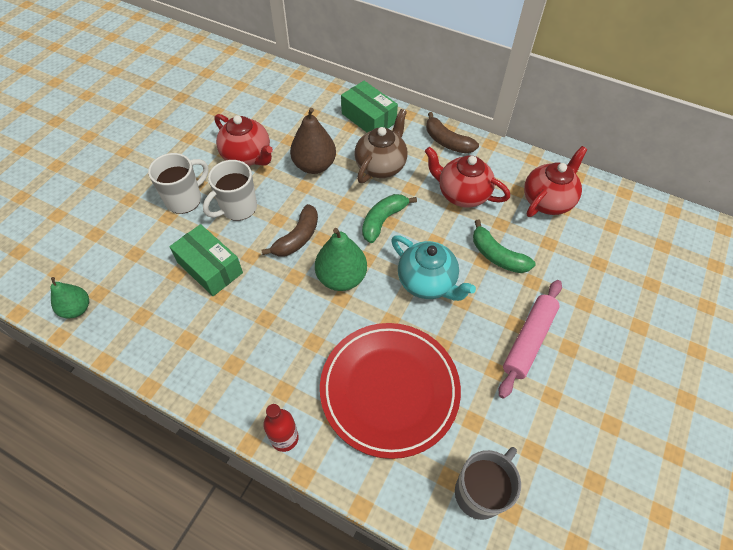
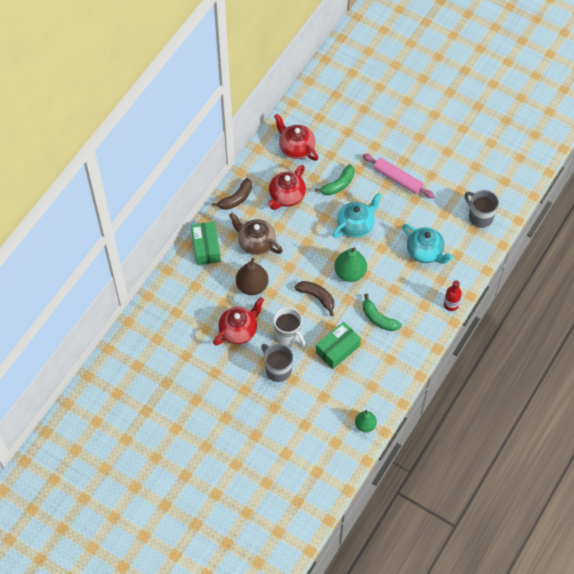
camera: 85 degrees left, 5 degrees up
white mug [148,153,209,214] -> grey mug [261,344,293,382]
red plate [320,323,461,459] -> turquoise teapot [402,224,453,264]
green box [341,81,398,133] -> green box turned 60 degrees counterclockwise [191,222,221,265]
green banana [362,194,417,243] -> green banana moved to [363,294,401,331]

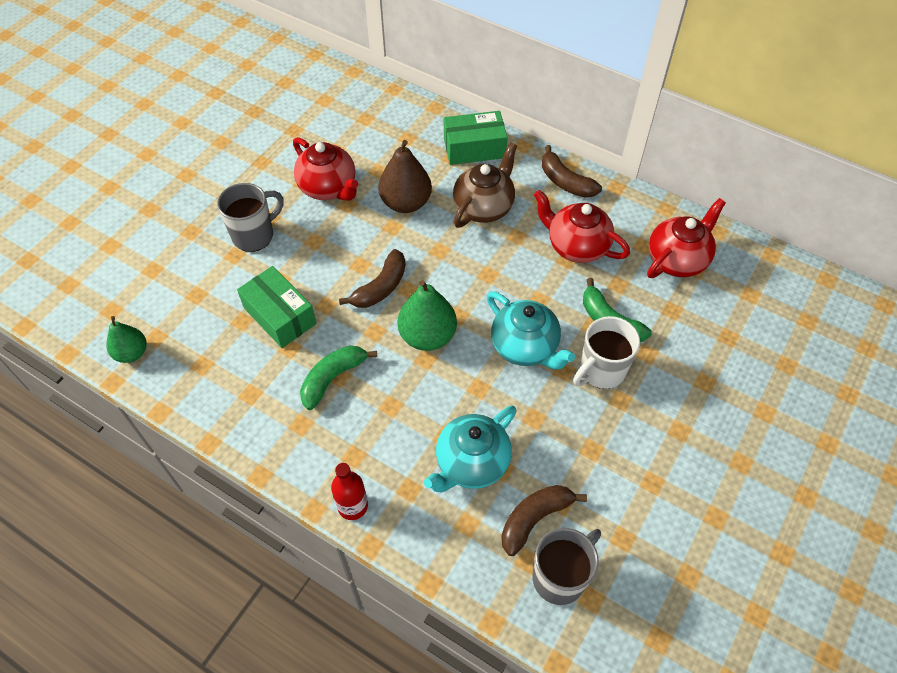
camera: 90 degrees right, 5 degrees down
white mug [273,307,306,346] -> white mug moved to [573,316,640,389]
pink rolling pin [363,154,434,198] -> none
none -> brown banana [501,485,587,556]

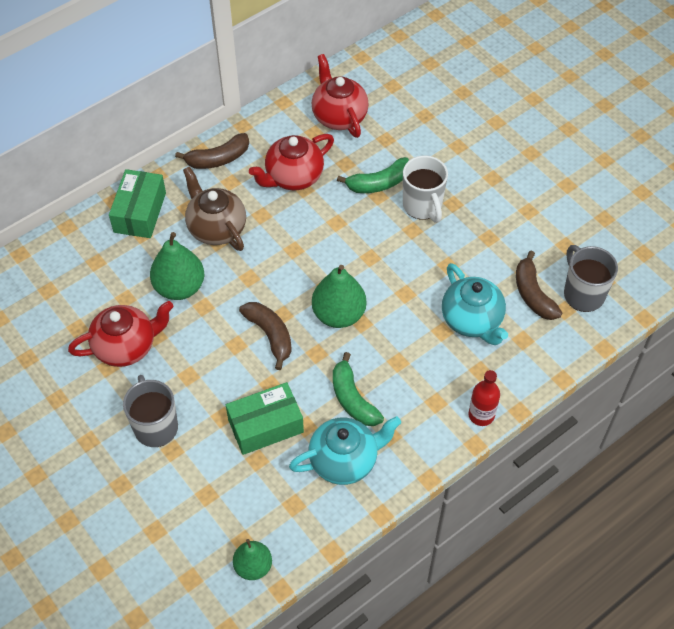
camera: 70 degrees left, 0 degrees up
brown pear [378,140,432,213] -> green pear [150,232,204,300]
turquoise teapot [487,291,575,369] -> turquoise teapot moved to [289,416,401,485]

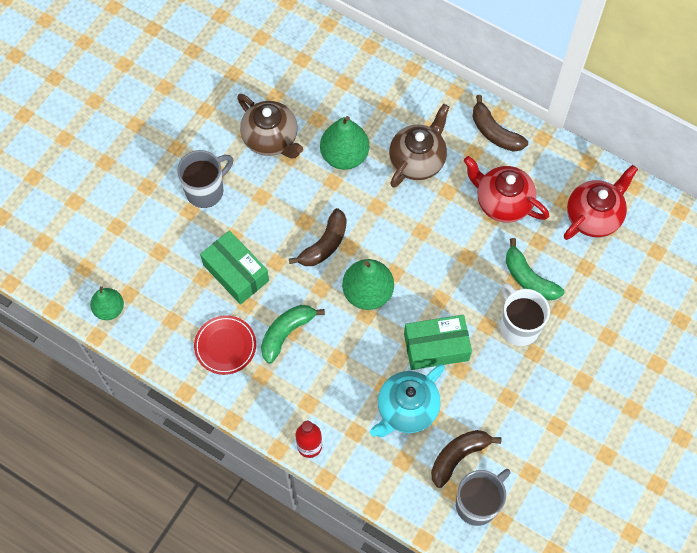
camera: 70 degrees right, 10 degrees up
red teapot [68,301,173,367] -> brown teapot [237,94,303,158]
green box [109,169,166,238] -> green box moved to [404,315,472,370]
turquoise teapot [289,416,401,485] -> red plate [194,315,256,375]
white mug [403,155,448,223] -> white mug turned 105 degrees clockwise [500,283,550,346]

